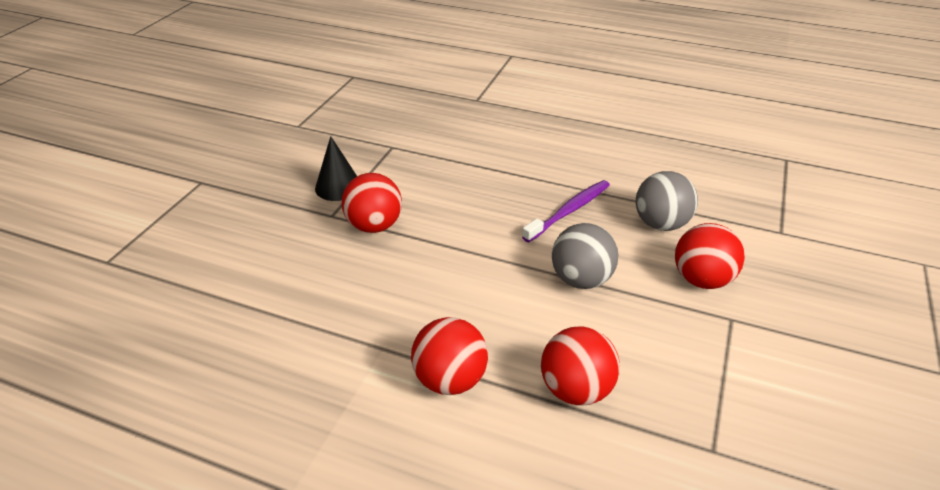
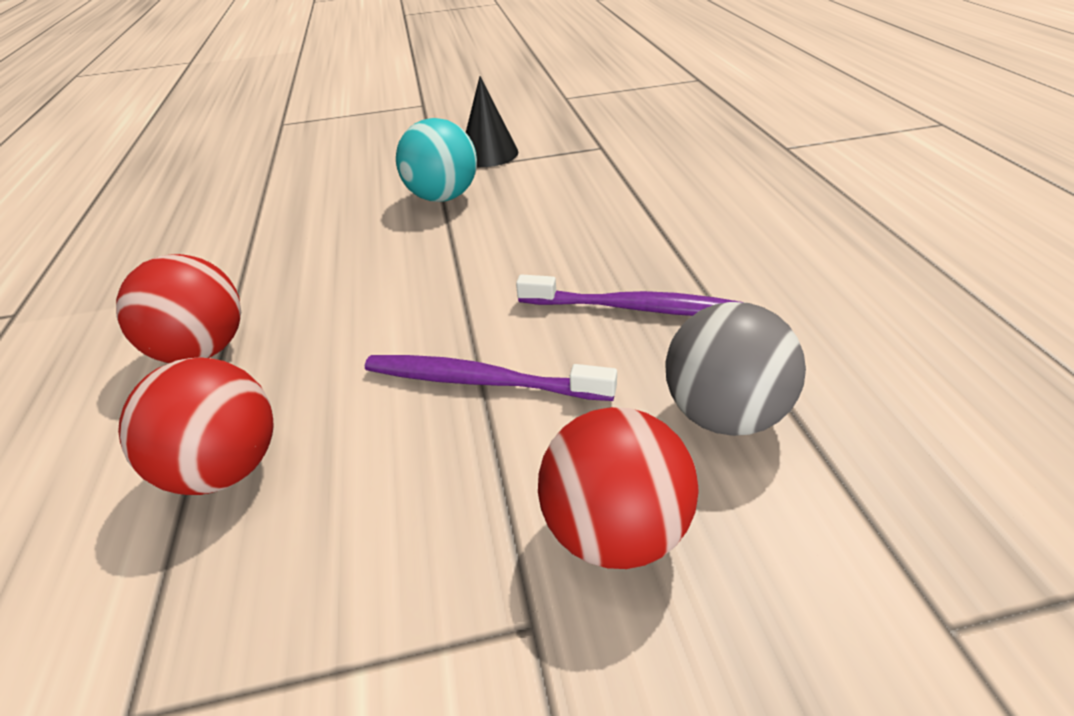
camera: 60 degrees right, 0 degrees up
red ball [342,173,402,233] -> turquoise ball [396,118,477,202]
grey ball [552,223,618,289] -> purple toothbrush [365,355,617,401]

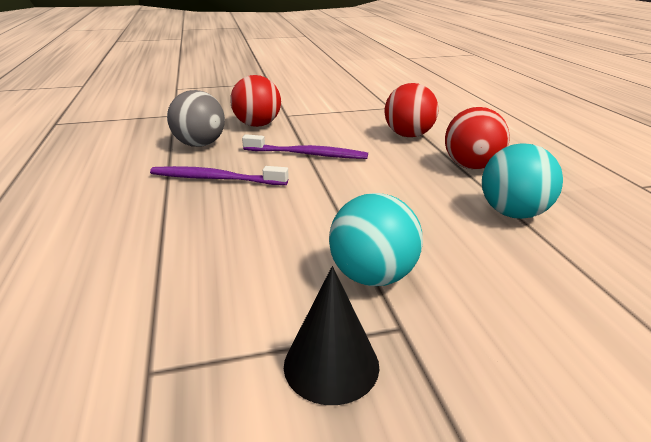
camera: 175 degrees right, 10 degrees down
none -> turquoise ball [482,143,563,219]

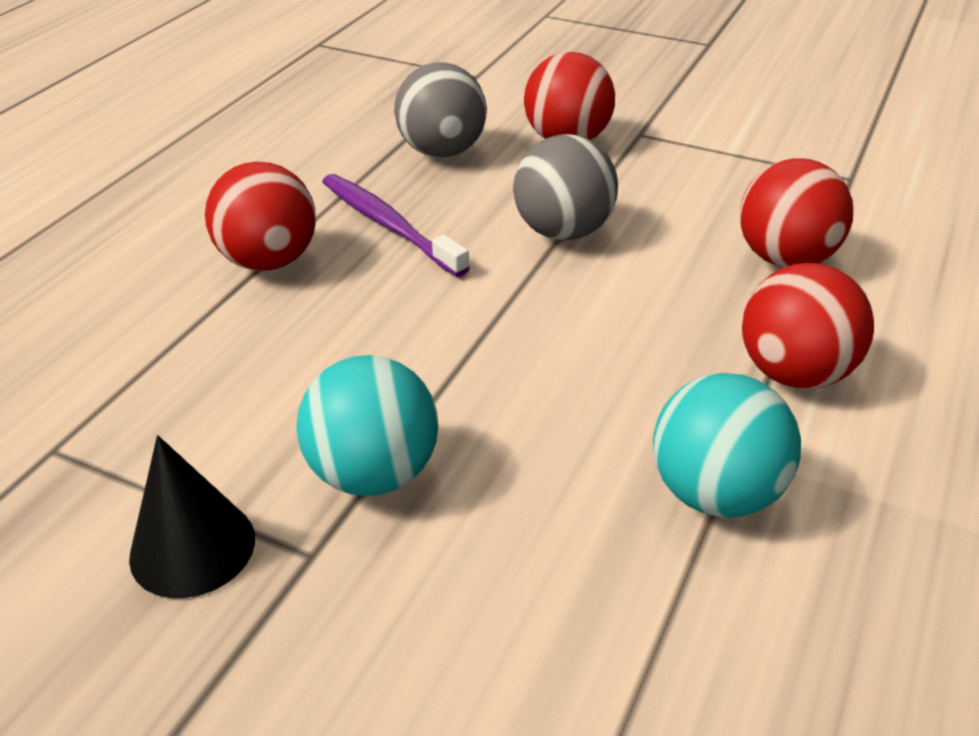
camera: 40 degrees right, 10 degrees up
purple toothbrush [242,134,368,159] -> grey ball [513,134,618,241]
none -> red ball [205,162,316,271]

